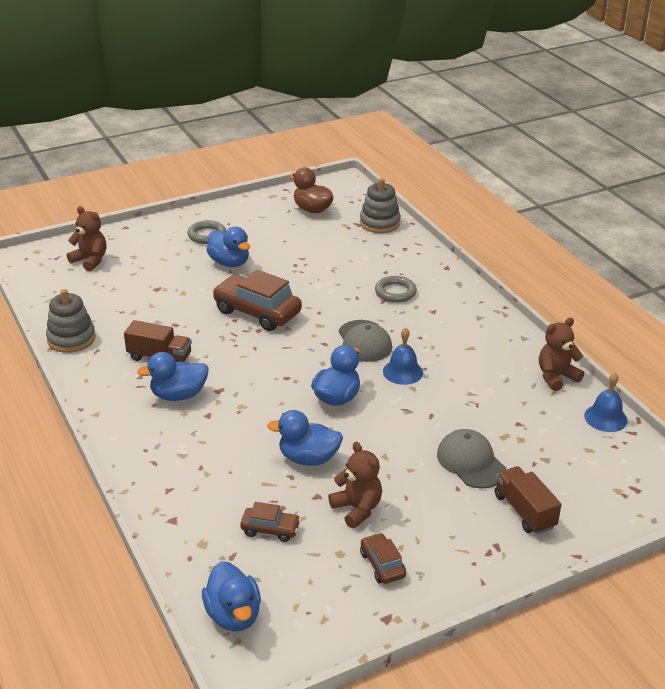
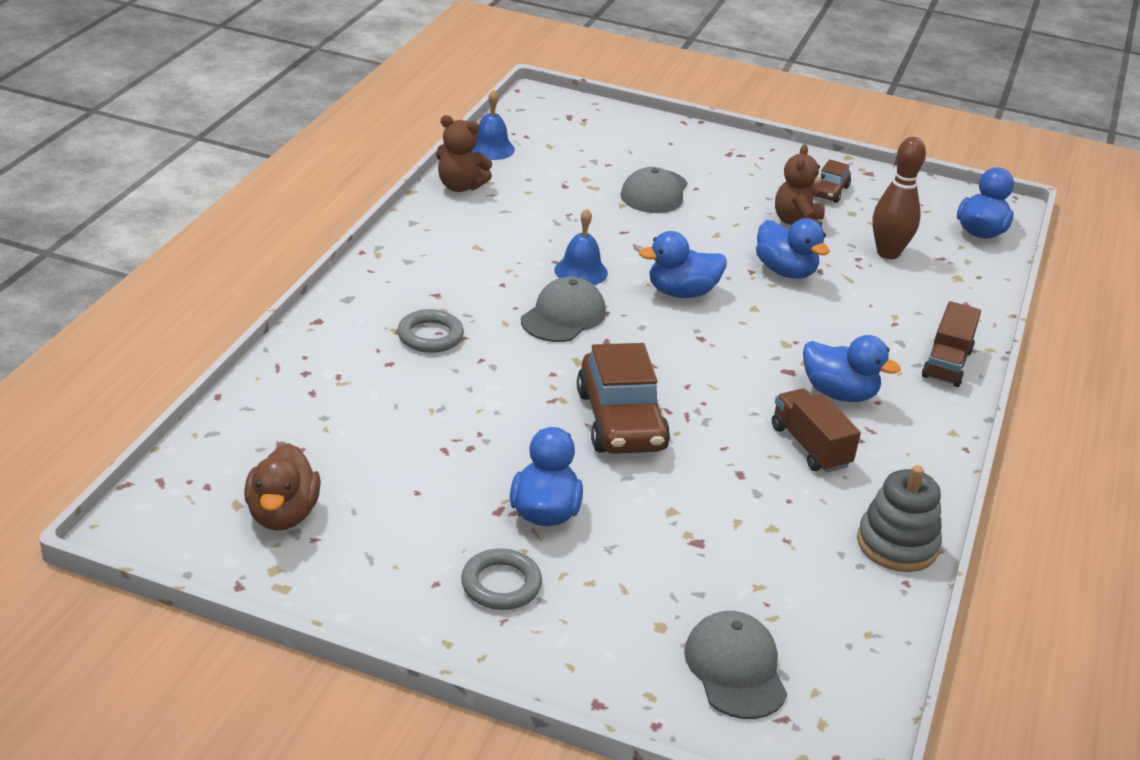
camera: 135 degrees left, 0 degrees up
brown teddy bear [67,206,106,271] -> grey cap [684,611,787,719]
brown car [240,502,301,542] -> brown bowling pin [872,137,926,259]
grey stacking toy [360,178,401,233] -> none
brown truck [495,466,562,535] -> brown truck moved to [922,301,981,387]

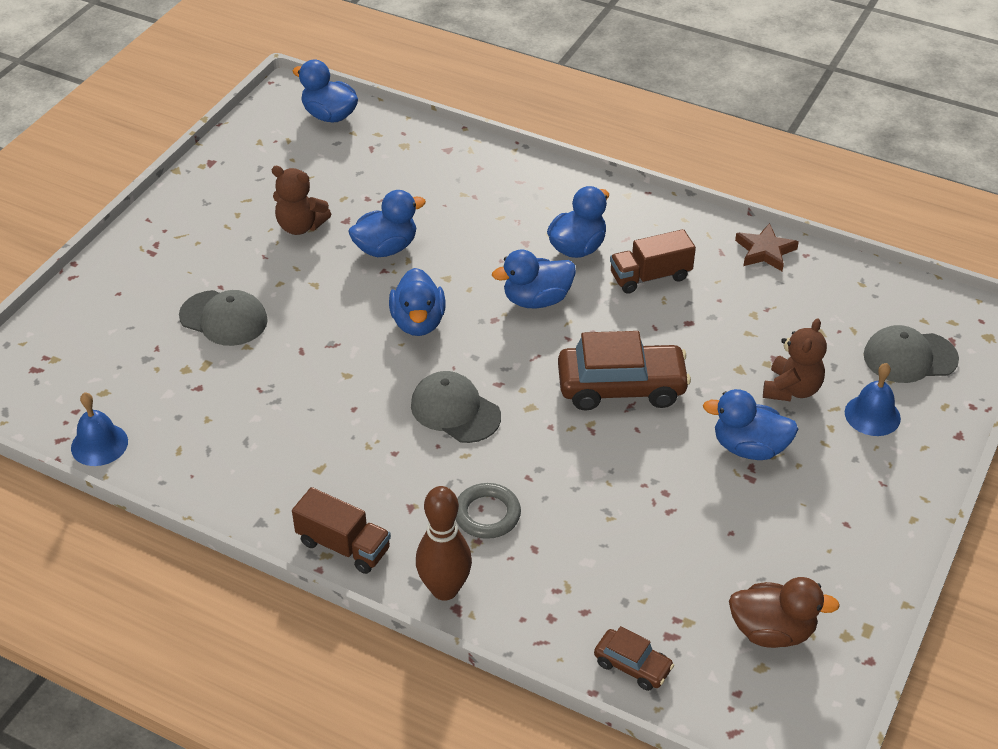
camera: 80 degrees left, 10 degrees up
brown teddy bear [436,115,492,192] -> brown teddy bear moved to [763,318,827,401]
grey ring [461,548,542,610] -> none
blue bell [555,209,608,285] -> blue bell moved to [845,363,901,436]
brown car [815,159,851,203] -> brown car moved to [594,626,674,691]
grey stacking toy [857,465,942,572] -> brown star [735,223,799,271]
brown bowling pin [872,137,926,259] -> brown bowling pin moved to [416,486,472,601]
brown truck [922,301,981,387] -> brown truck moved to [292,487,391,574]
none -> blue duck [492,249,576,308]

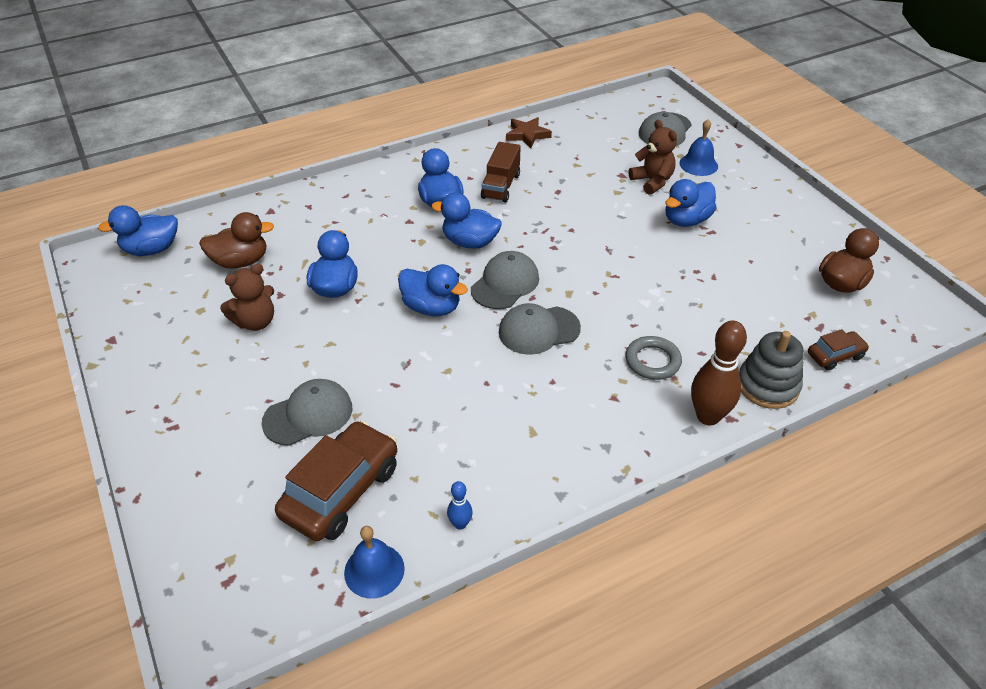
camera: 55 degrees left, 0 degrees up
brown truck [292,487,391,574] -> none
blue duck [492,249,576,308] -> blue duck turned 90 degrees clockwise [431,192,502,249]
brown car [558,331,691,411] -> brown car moved to [275,420,397,541]
none -> brown duck [199,212,274,269]
none -> blue bowling pin [447,481,473,530]
none -> grey cap [471,251,539,309]
none -> grey stacking toy [739,331,804,409]

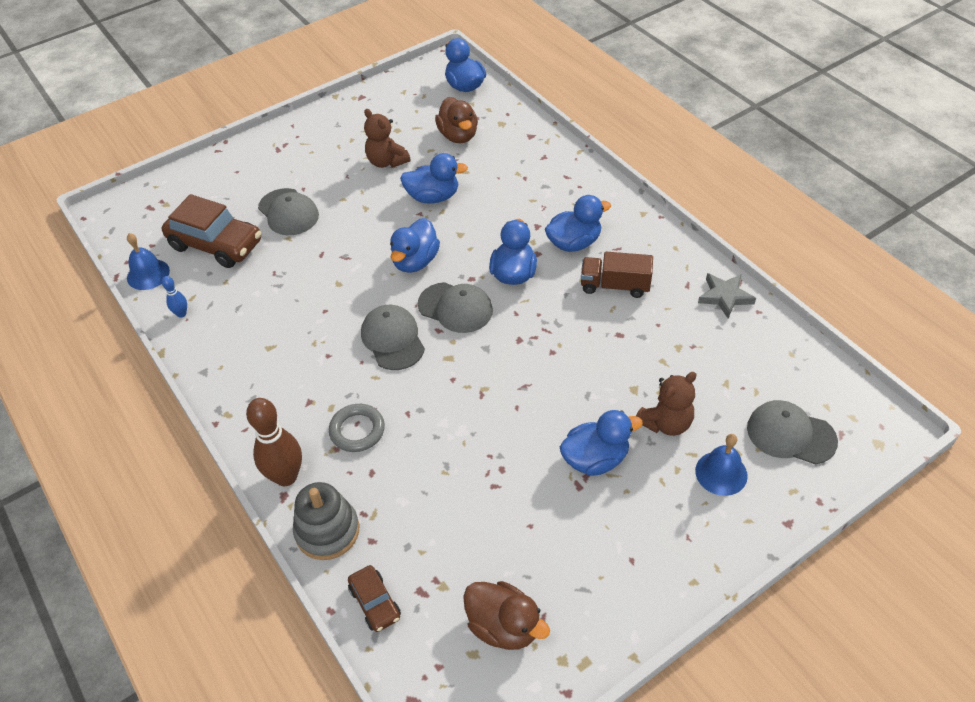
camera: 85 degrees right, 5 degrees up
brown star [506,117,552,148] -> grey star [698,273,756,318]
blue duck [665,179,716,227] -> blue duck turned 120 degrees clockwise [560,410,643,476]

